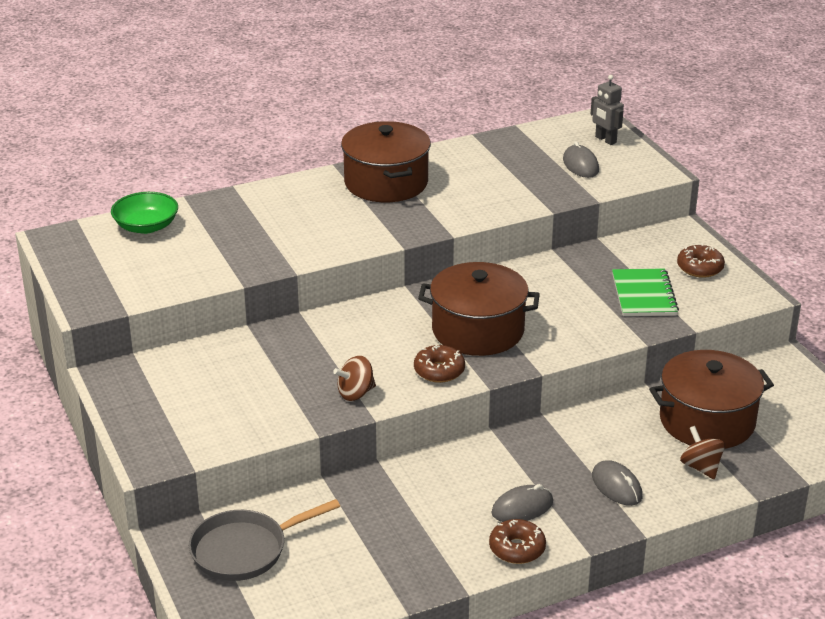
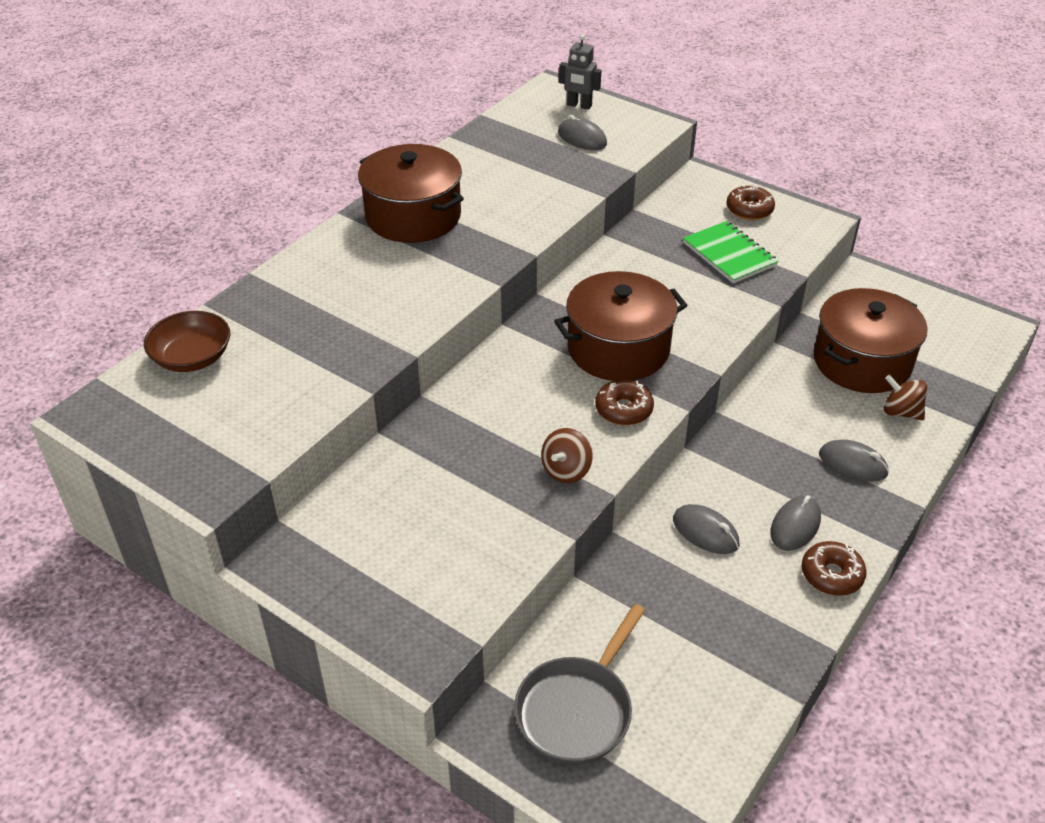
camera: 30 degrees left, 10 degrees up
green bowl [111,192,178,234] -> brown bowl [144,311,230,372]
none -> grey mouse [673,504,740,554]

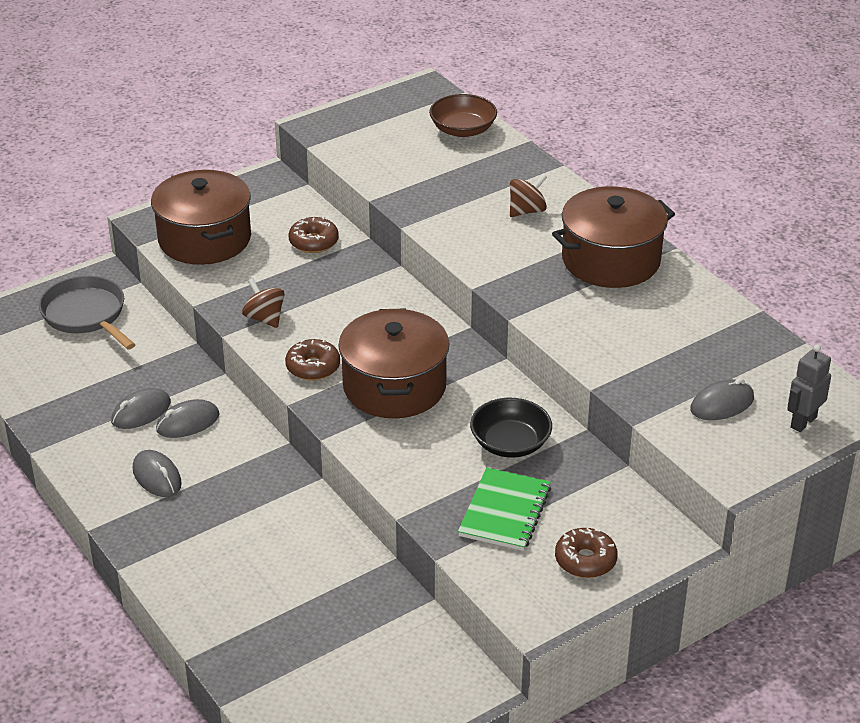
camera: 110 degrees right, 5 degrees down
green notebook [683,221,778,284] -> green notebook turned 60 degrees counterclockwise [458,467,551,551]
brown donut [802,541,867,596] -> brown donut moved to [289,217,339,253]
brown pot [814,288,927,393] -> brown pot moved to [151,170,251,265]
grey mouse [819,440,889,482] -> grey mouse moved to [111,388,171,429]
brown spinning top [884,374,927,420] -> brown spinning top moved to [510,174,547,217]
none -> black bowl [470,398,552,458]

